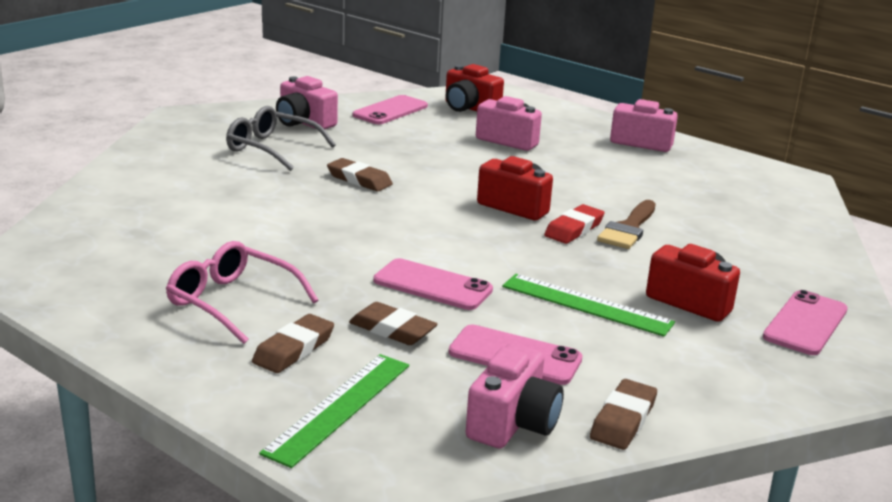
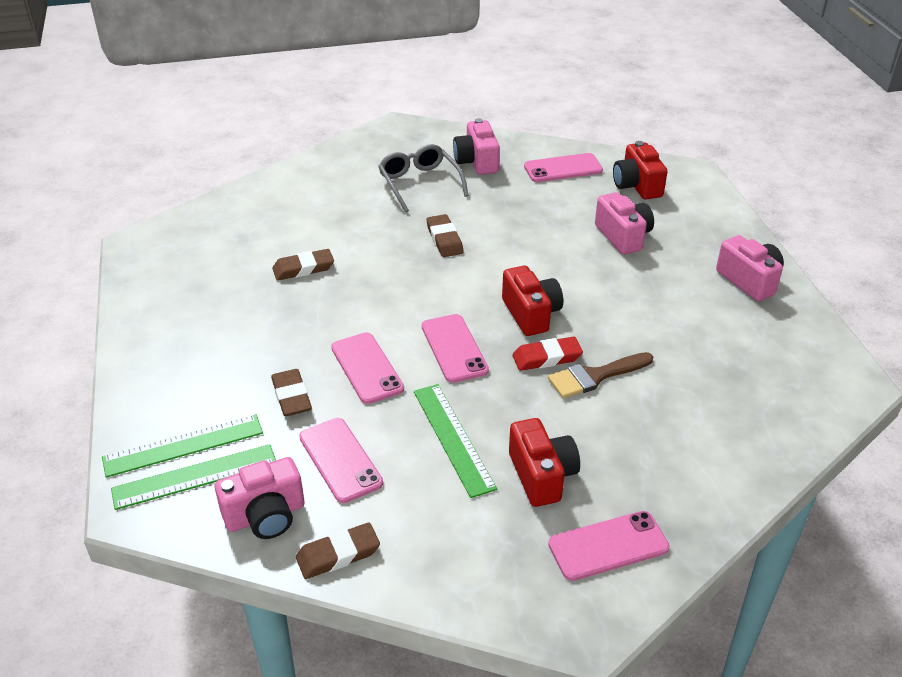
camera: 40 degrees right, 15 degrees up
pink glasses [166,241,318,344] -> none
brown eraser [252,314,334,373] -> brown eraser moved to [272,249,334,281]
none -> green ruler [111,444,276,510]
none -> pink phone [422,314,489,383]

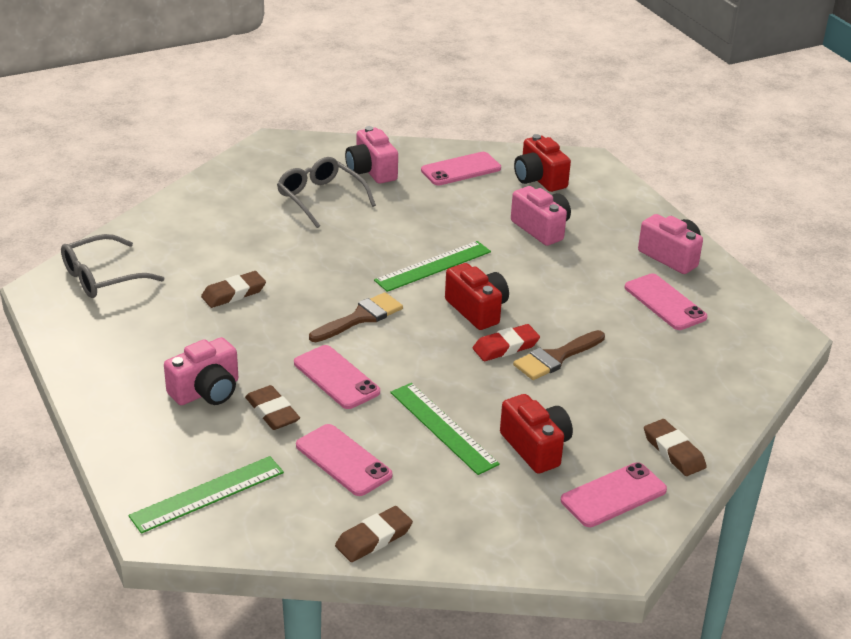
camera: 15 degrees left, 5 degrees down
green ruler [102,414,263,478] -> green ruler moved to [374,241,491,292]
pink camera [215,457,305,539] -> pink camera moved to [164,337,238,405]
pink phone [422,314,489,383] -> pink phone moved to [625,274,707,330]
brown eraser [426,214,463,257] -> brown eraser moved to [644,419,707,476]
none -> grey glasses [61,234,164,298]
none -> brown brush [309,292,403,342]

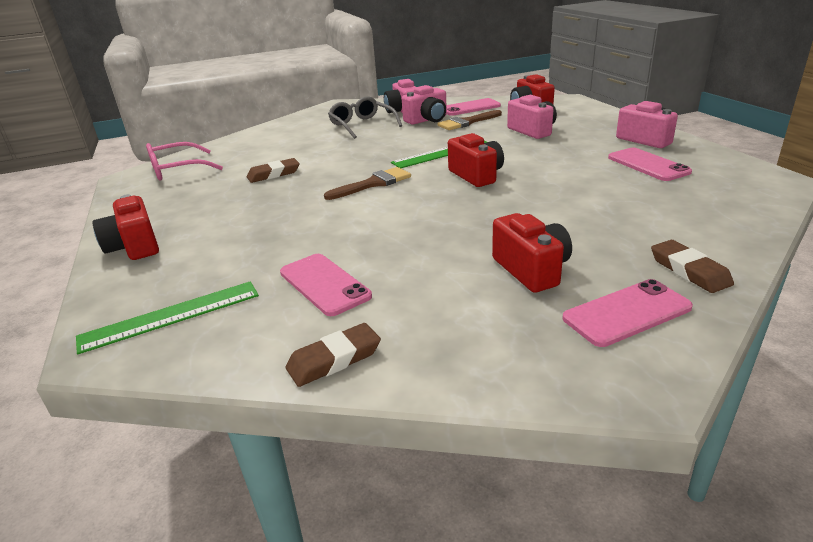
camera: 10 degrees right, 5 degrees down
grey glasses [61,234,164,298] -> pink glasses [146,142,223,180]
pink camera [164,337,238,405] -> pink camera moved to [402,85,447,125]
brown eraser [245,385,300,430] -> none
pink phone [294,345,380,409] -> none
green ruler [390,383,500,475] -> none
red eraser [473,324,540,361] -> none
brown brush [513,330,605,380] -> brown brush moved to [437,110,502,130]
none -> red camera [92,194,159,260]

